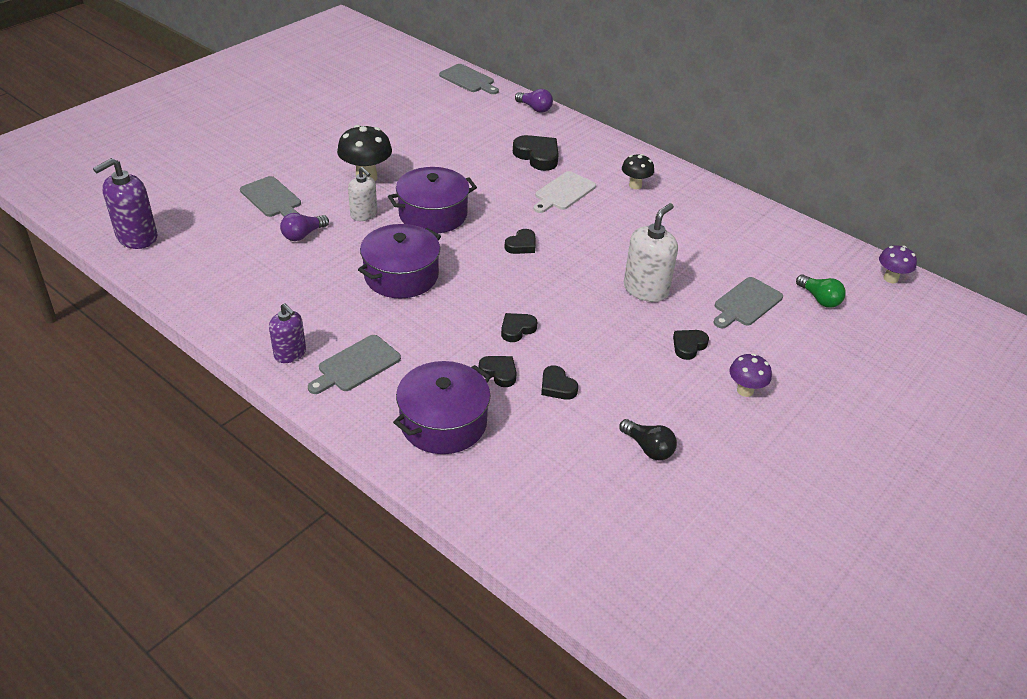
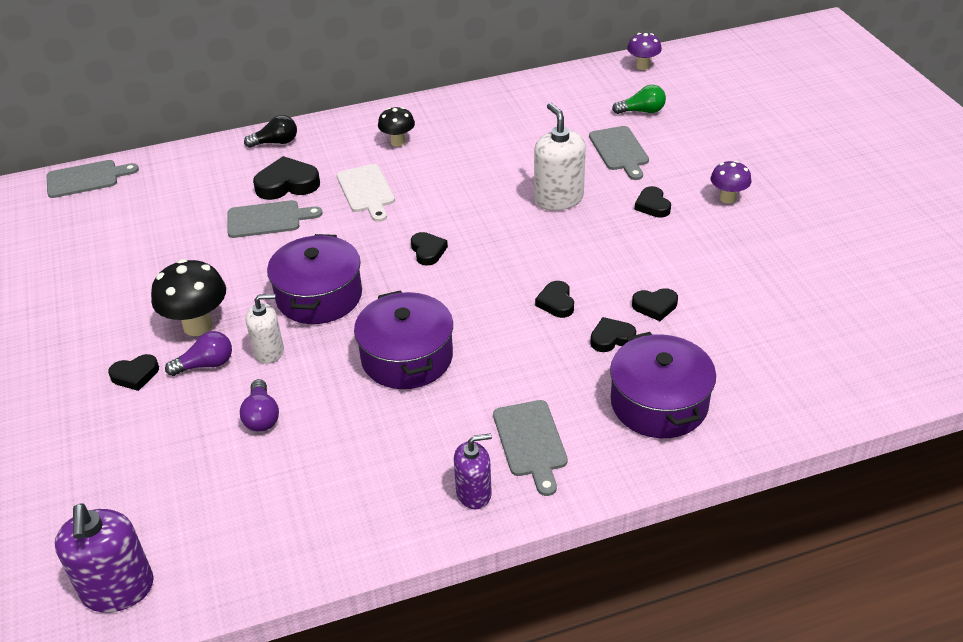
camera: 55 degrees left, 0 degrees up
grey cutting board [240,176,301,217] -> grey cutting board moved to [227,200,323,238]
purple light bulb [515,89,553,113] -> purple light bulb moved to [165,331,232,376]
black light bulb [619,419,677,460] -> black light bulb moved to [244,115,297,148]
none -> black heart [108,354,159,391]

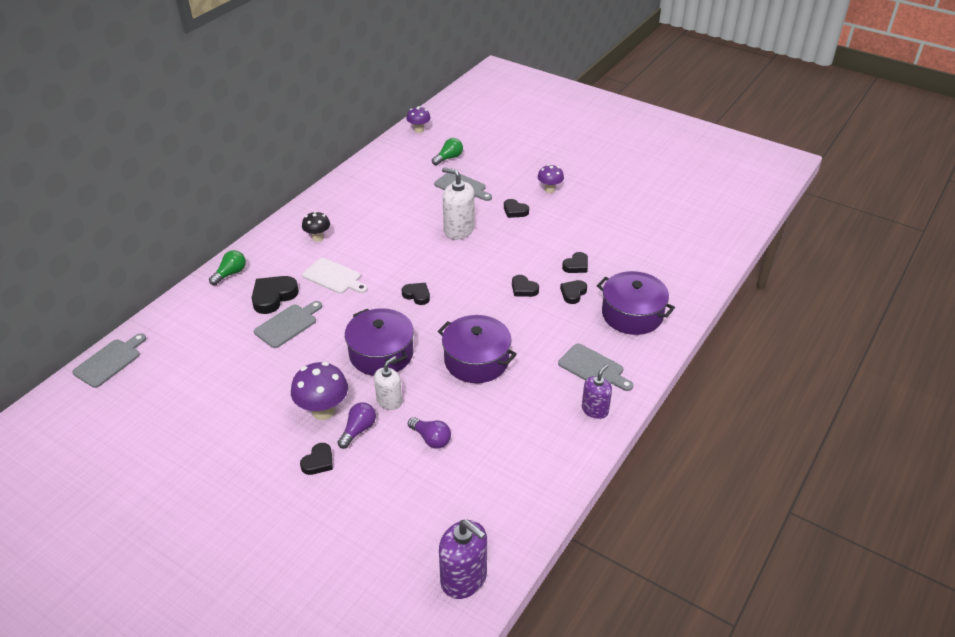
camera: 40 degrees left, 0 degrees up
black mushroom [151,259,226,336] -> purple mushroom [291,362,348,420]
black light bulb [244,115,297,148] -> green light bulb [209,250,246,285]

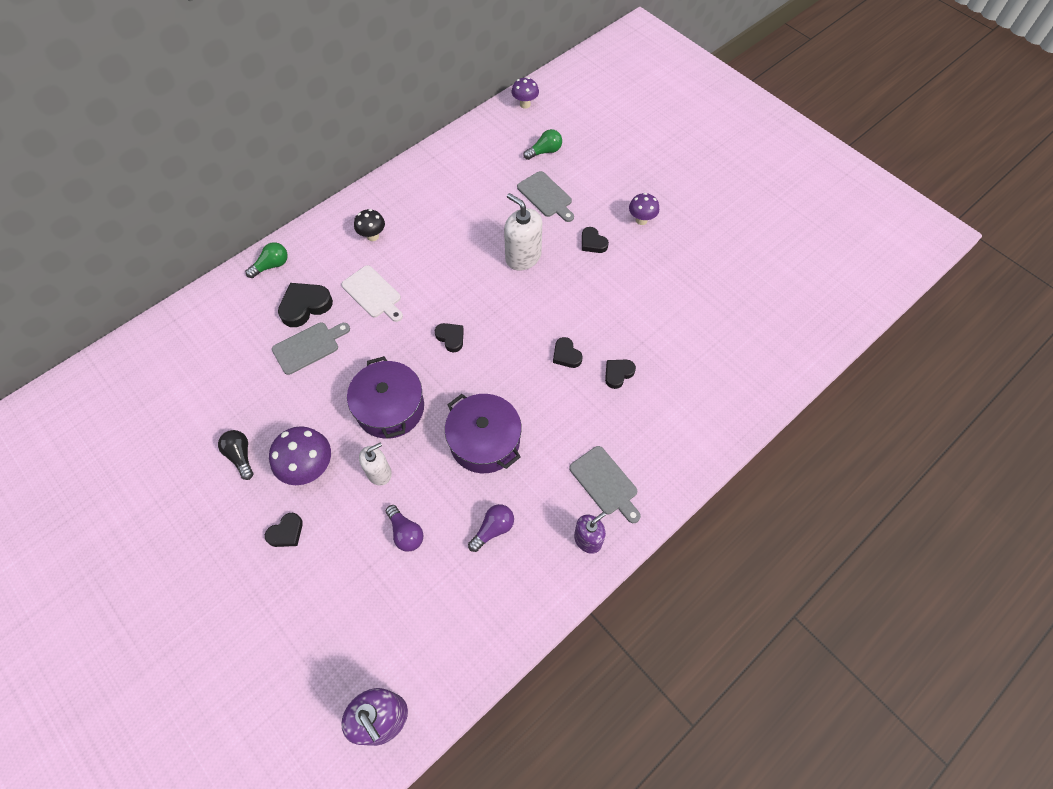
camera: 15 degrees right, 20 degrees up
grey cutting board [72,333,146,388] -> none
purple light bulb [338,402,376,449] -> purple light bulb moved to [468,504,514,552]
black heart [562,252,588,273] -> none
purple pot [597,271,675,335] -> none
none -> black light bulb [218,430,254,480]

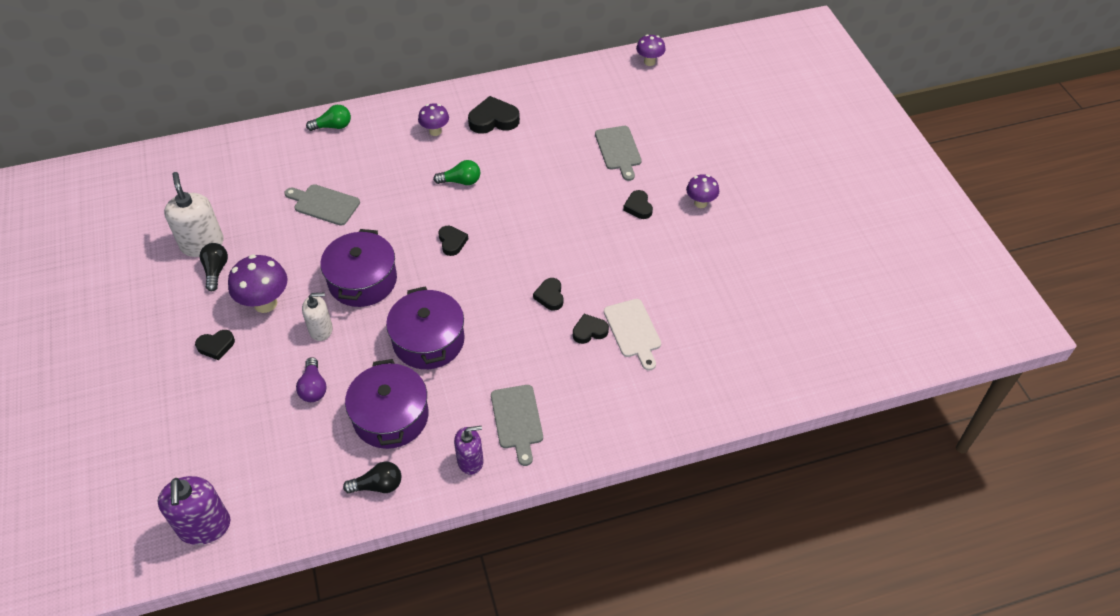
camera: 25 degrees right, 10 degrees down
grey cutting board [272,322,350,375] -> grey cutting board turned 150 degrees counterclockwise [284,184,360,226]
black heart [278,283,333,327] -> black heart moved to [468,96,520,134]
white cutting board [341,265,403,322] -> white cutting board moved to [604,299,661,371]
black mushroom [354,209,385,241] -> purple mushroom [418,103,449,136]
purple light bulb [468,504,514,552] -> purple pot [345,359,429,449]
white soap dispenser [504,193,542,271] -> white soap dispenser moved to [164,172,224,257]
green light bulb [523,129,562,160] -> green light bulb moved to [433,160,480,185]
none -> black light bulb [343,461,401,494]

